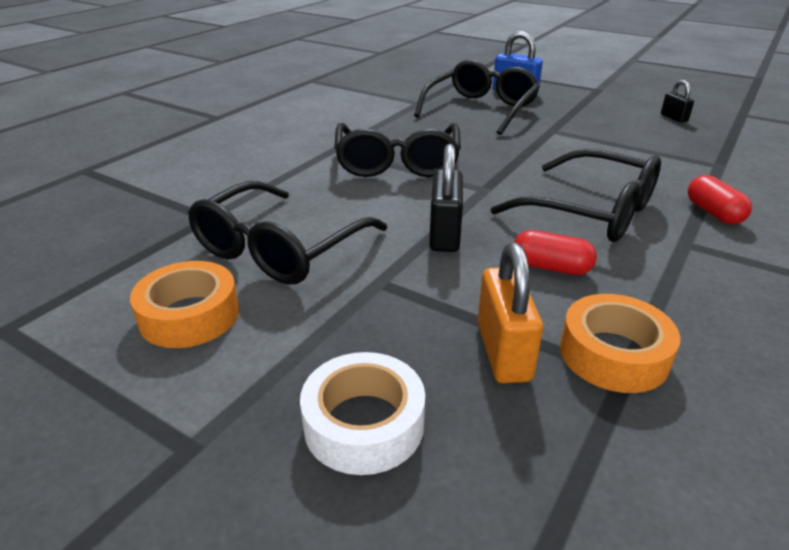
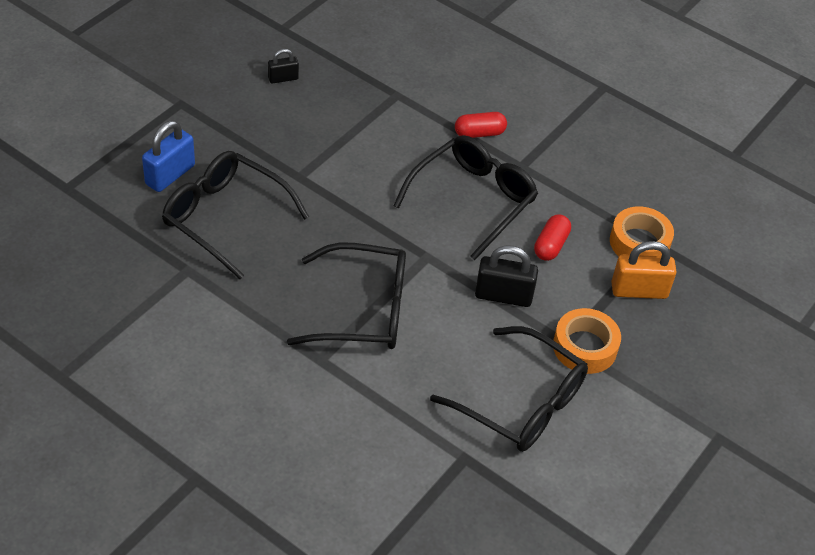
camera: 90 degrees left, 15 degrees up
orange tape [130,261,239,348] -> orange tape moved to [553,308,621,374]
white tape [300,352,425,475] -> none

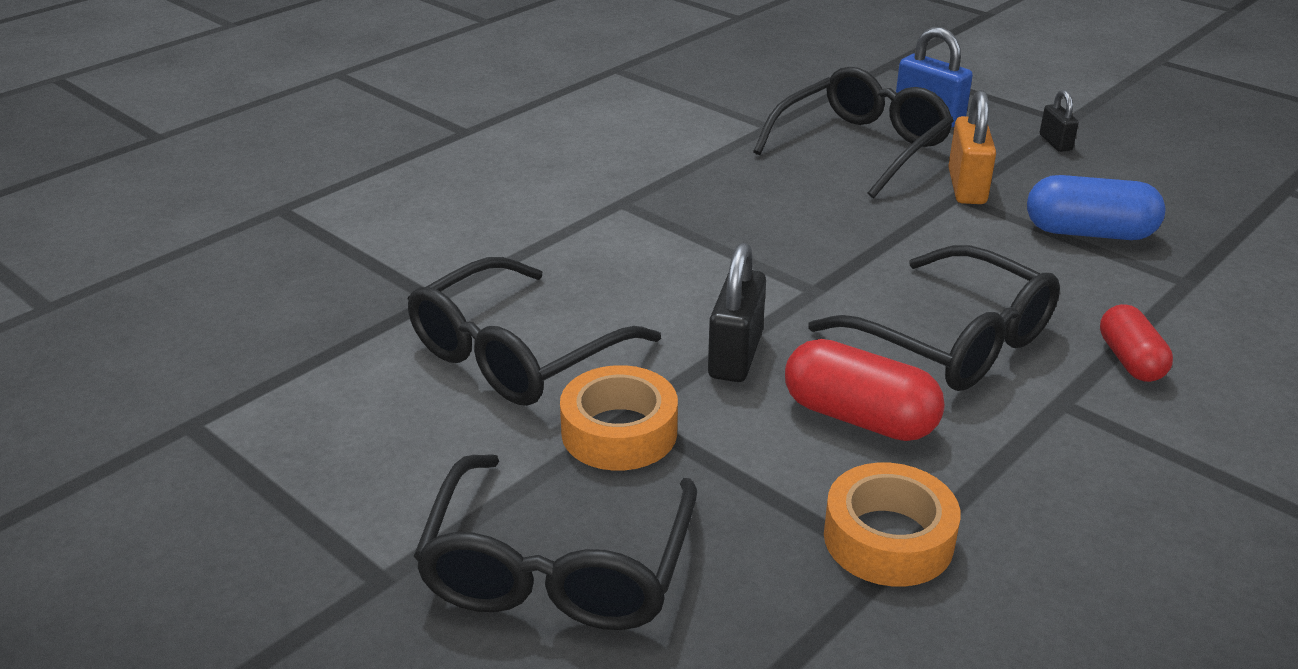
camera: 100 degrees right, 15 degrees down
black padlock [268,49,299,84] -> black padlock moved to [1040,90,1079,152]
black glasses [287,243,406,349] -> black glasses moved to [414,454,697,630]
red capsule [534,214,571,261] -> red capsule [785,339,945,441], size x1.52
orange padlock [611,241,677,299] -> orange padlock moved to [948,90,996,204]
none -> blue capsule [1027,175,1165,240]

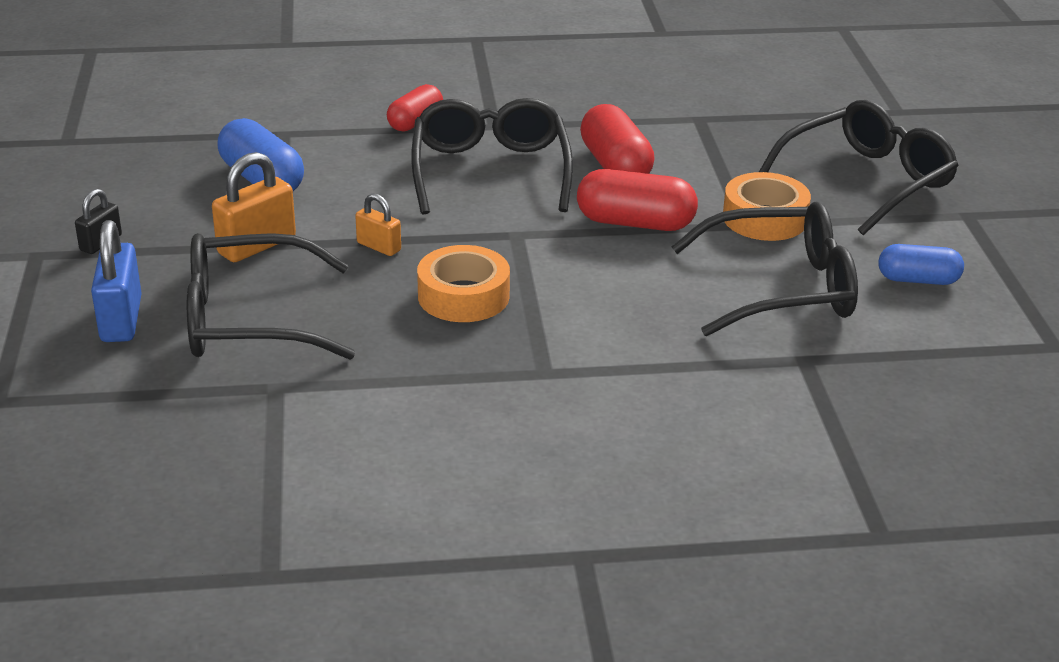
camera: 140 degrees left, 0 degrees up
black padlock [708,243,766,382] -> red capsule [577,169,698,231]
orange tape [824,463,961,587] -> orange tape moved to [417,245,510,322]
none -> orange padlock [355,193,401,256]
none -> blue capsule [879,244,964,285]

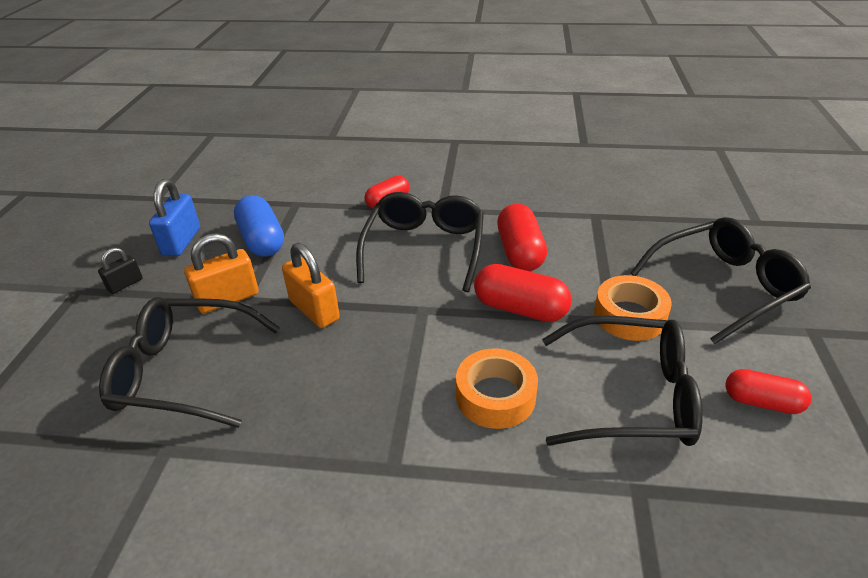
camera: 15 degrees right, 5 degrees up
blue padlock [91,220,142,342] -> blue padlock moved to [149,179,200,256]
orange padlock [355,193,401,256] -> orange padlock [282,243,340,328], size x1.71
orange tape [417,245,510,322] -> orange tape moved to [456,348,538,429]
blue capsule [879,244,964,285] -> red capsule [725,369,812,414]

